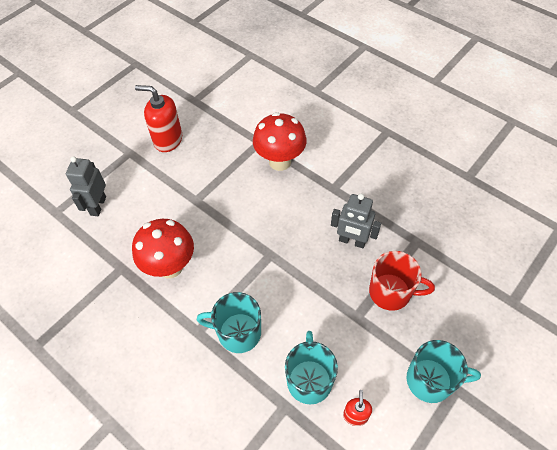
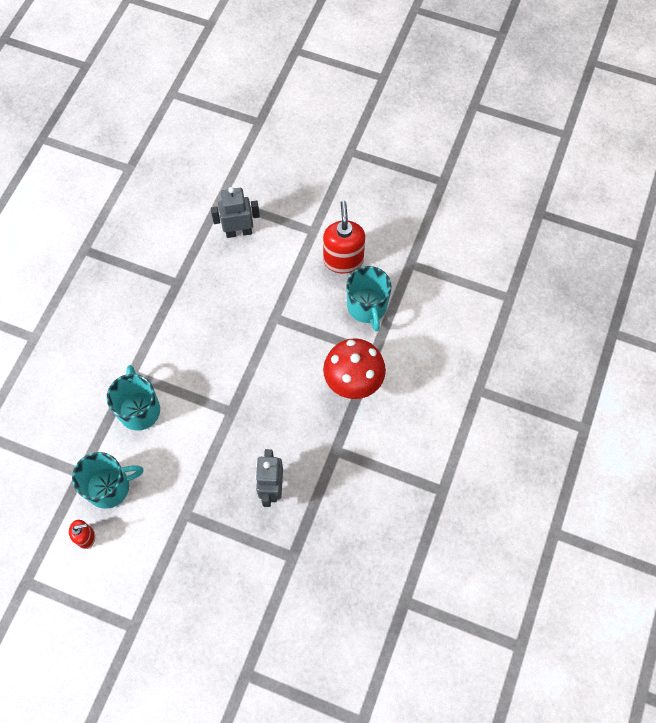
camera: 70 degrees right, 10 degrees up
red mushroom [132,219,194,278] -> none
red mug [369,251,435,311] -> none
turquoise mug [407,340,481,403] -> turquoise mug moved to [346,266,392,332]

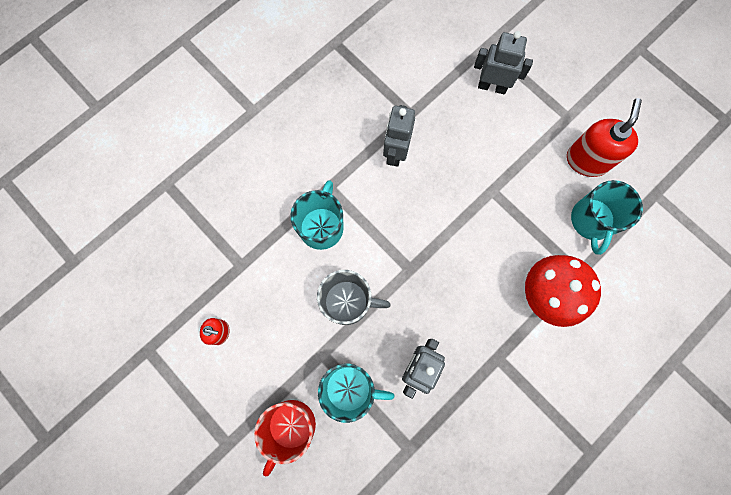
camera: 25 degrees right, 10 degrees up
turquoise mug [72,452,143,509] -> turquoise mug moved to [318,364,395,423]
none -> red mug [254,400,316,477]
none -> grey mug [317,270,391,325]
none -> grey robot [383,105,415,167]

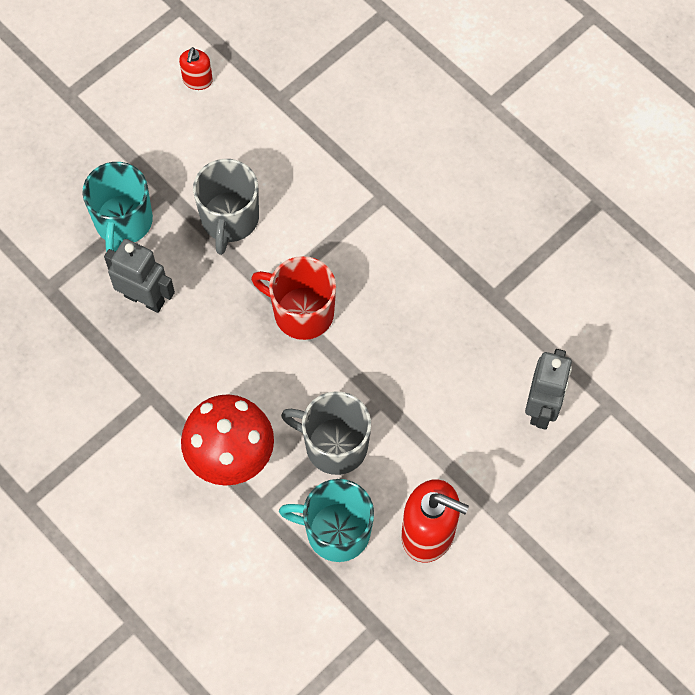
camera: 90 degrees right, 10 degrees down
red mug [254,400,316,477] -> red mug moved to [251,256,336,340]
turquoise mug [290,180,344,250] -> none
grey robot [383,105,415,167] -> none
none -> grey mug [281,391,371,475]

